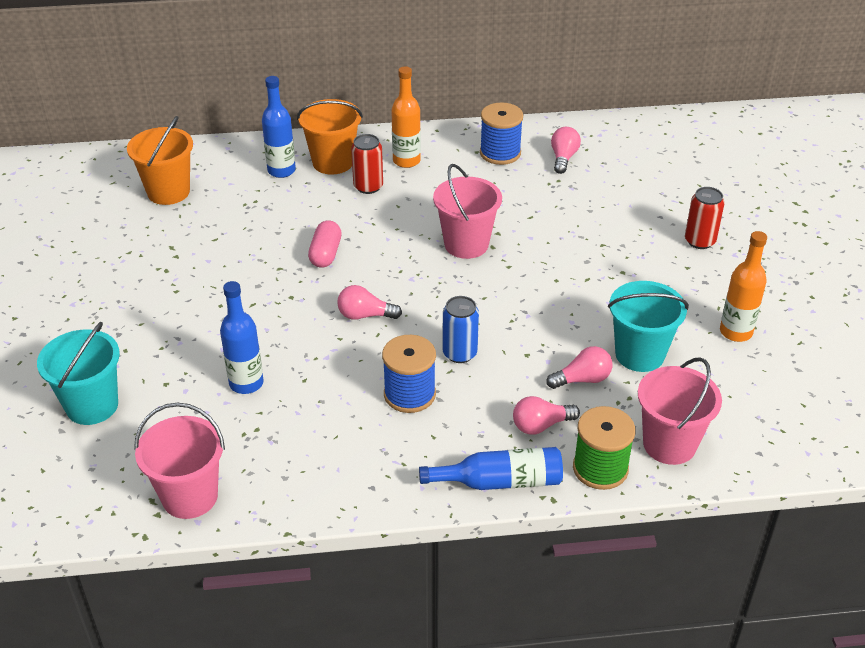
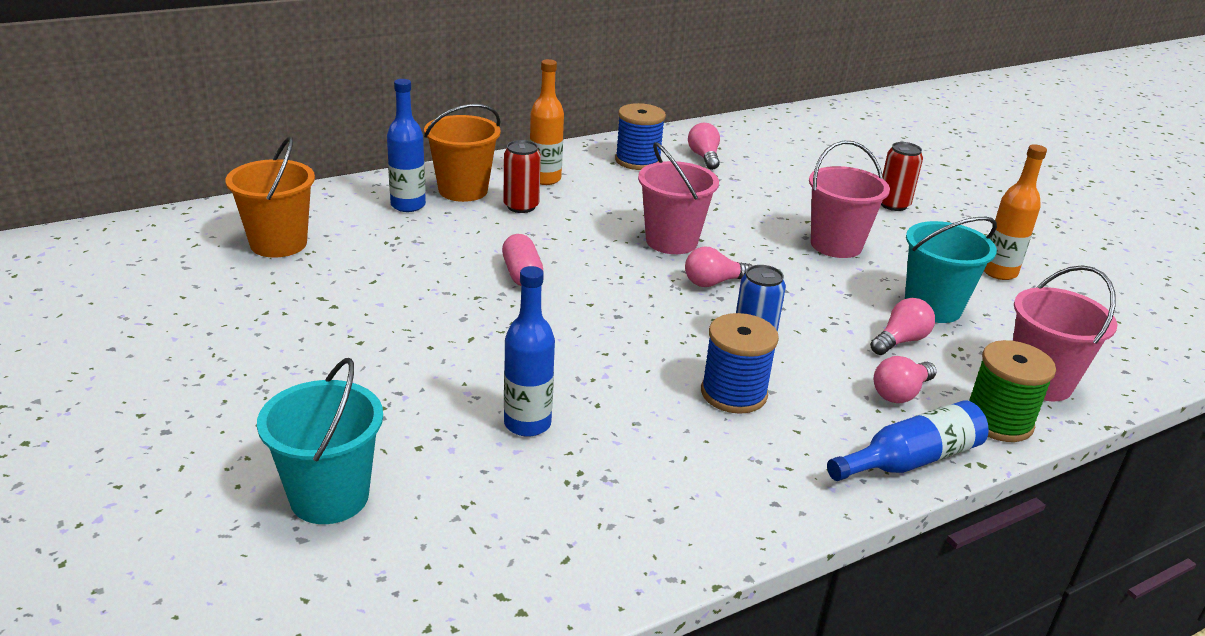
camera: 25 degrees left, 10 degrees down
pink bucket [134,402,225,519] -> pink bucket moved to [809,141,890,258]
pink light bulb [337,285,402,320] -> pink light bulb moved to [685,247,753,287]

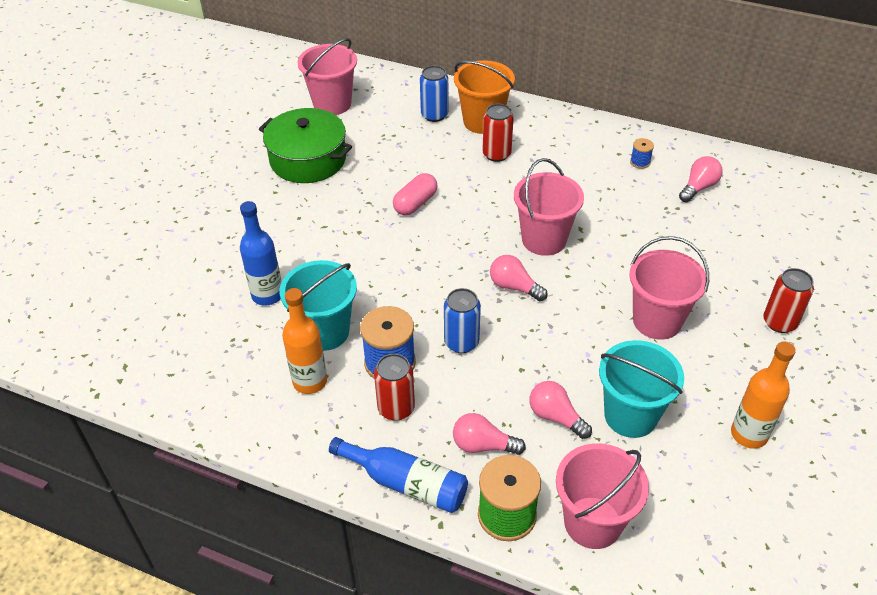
camera: 55 degrees right, 15 degrees up
orange bucket [225,137,315,257] -> pink bucket [297,38,357,115]
turquoise bucket [257,358,383,524] -> turquoise bucket moved to [280,260,357,351]
blue bottle [387,79,426,212] -> blue can [420,66,448,122]
orange bottle [530,59,564,185] -> orange bottle moved to [282,288,327,394]
blue spool [615,103,666,170] -> blue spool [630,138,654,169], size x0.48
pink light bulb [870,298,935,355] -> pink light bulb turned 150 degrees counterclockwise [529,381,592,439]
none -> green pot [259,108,352,183]
none -> red can [374,354,415,421]

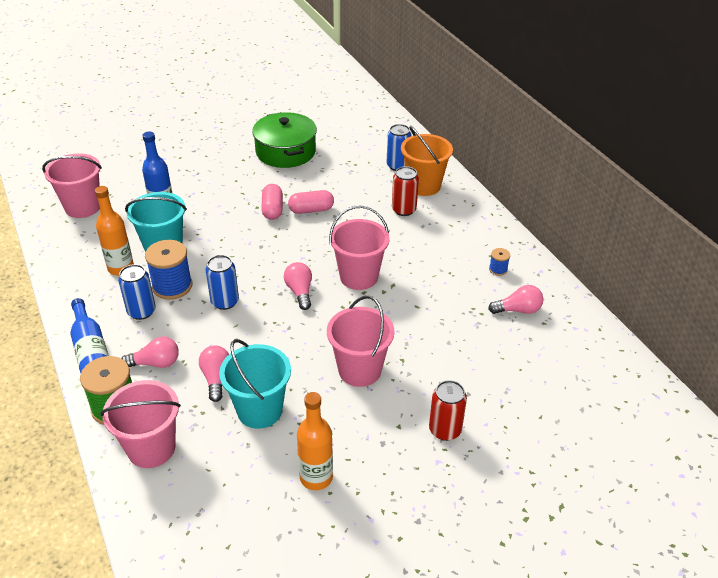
camera: 40 degrees right, 5 degrees down
pink bucket [297,38,357,115] -> pink bucket moved to [42,153,102,218]
red can [374,354,415,421] -> blue can [118,264,156,320]
pink light bulb [453,413,526,455] -> pink light bulb turned 120 degrees clockwise [121,336,179,368]
none -> pink capsule [261,184,283,220]

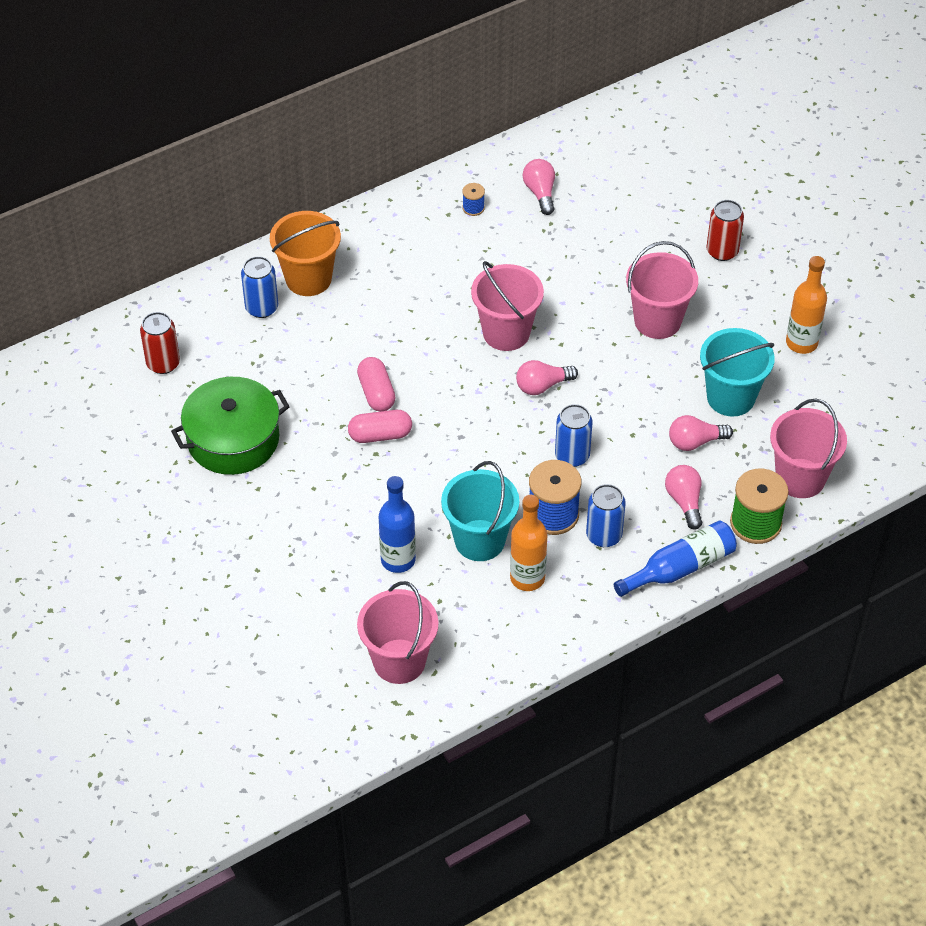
camera: 95 degrees left, 10 degrees up
red can [392,166,419,216] -> red can moved to [140,312,180,374]

